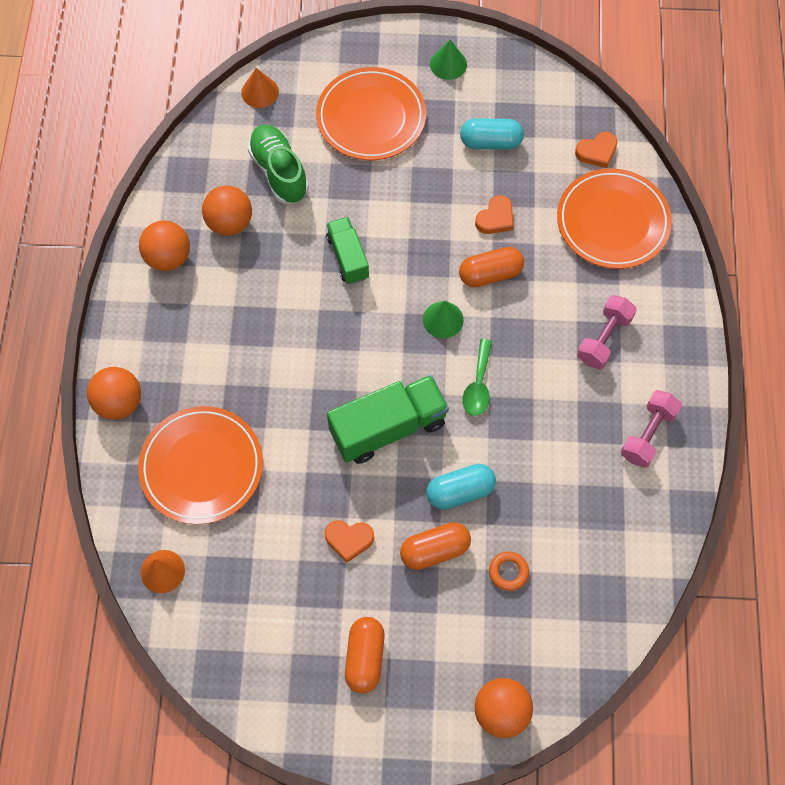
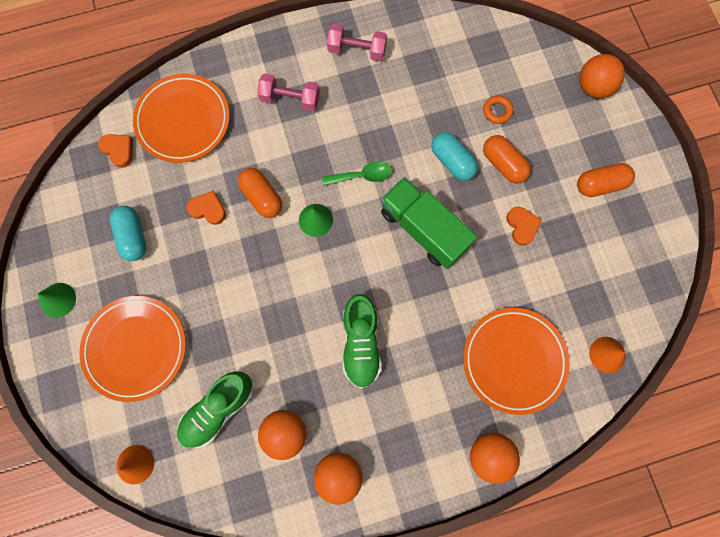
camera: 110 degrees left, 10 degrees up
green truck [326,217,369,284] -> none
none -> green shoe [343,294,381,388]

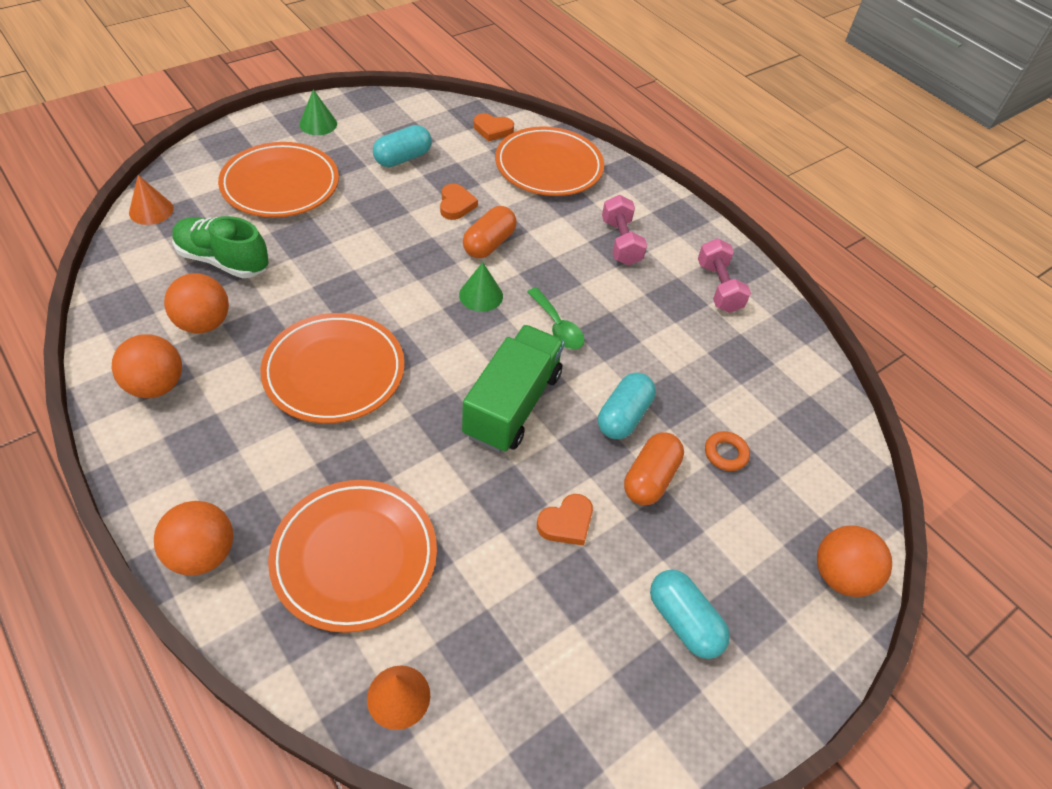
camera: 65 degrees right, 25 degrees down
orange heart [98,134,133,168] -> orange heart turned 75 degrees clockwise [474,113,514,142]
green shoe [343,294,381,388] -> orange plate [260,313,404,423]
orange capsule [577,163,635,197] -> turquoise capsule [650,570,730,659]

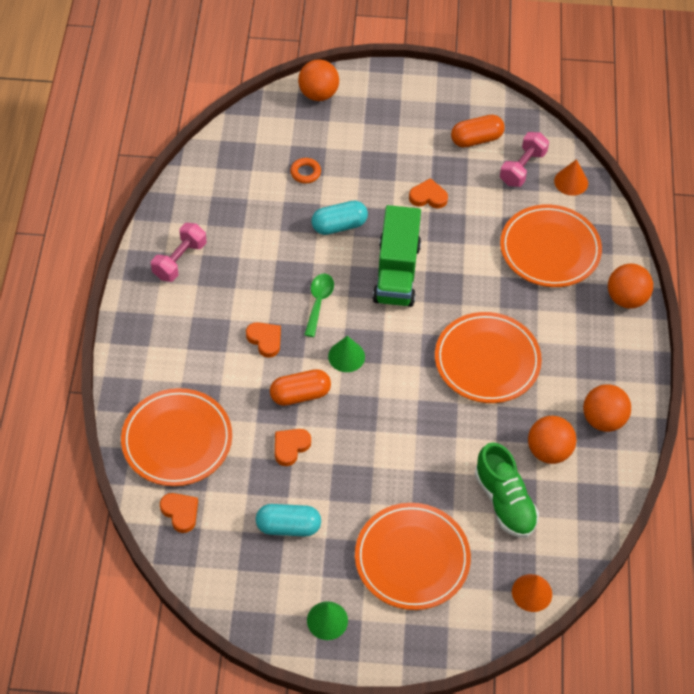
camera: 135 degrees left, 5 degrees up
green truck [462,325,565,453] -> green truck turned 60 degrees counterclockwise [373,205,421,307]
pink dumbbell [602,195,647,265] -> pink dumbbell moved to [500,132,549,187]
orange capsule [624,432,684,505] -> orange capsule moved to [451,115,505,148]
turquoise capsule [650,570,730,659] -> none
none -> orange heart [246,322,281,358]

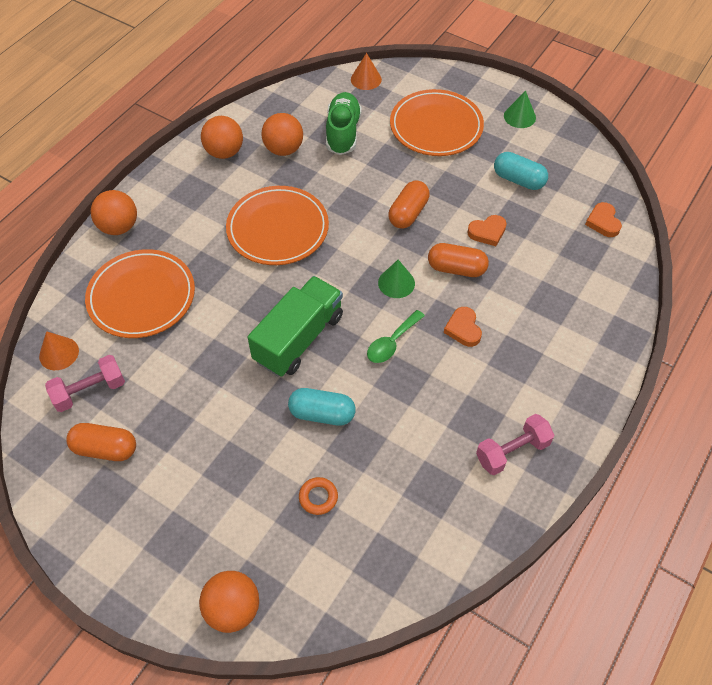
camera: 150 degrees left, 0 degrees up
orange plate [121,388,232,486] -> none
orange heart [409,178,448,208] -> none
none -> orange capsule [388,181,430,229]

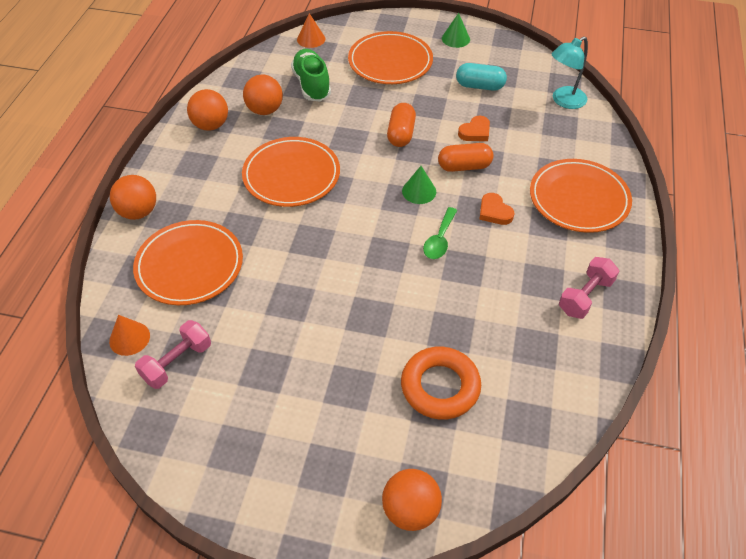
camera: 20 degrees left, 5 degrees down
orange capsule [66,423,136,461] -> none
green truck [248,276,343,377] -> none
turquoise capsule [288,388,356,426] -> none
orange ring [299,477,338,515] -> orange ring [401,347,481,420], size x2.09
orange heart [585,202,622,237] -> turquoise lamp [552,36,588,109]
none -> orange plate [530,159,632,233]

